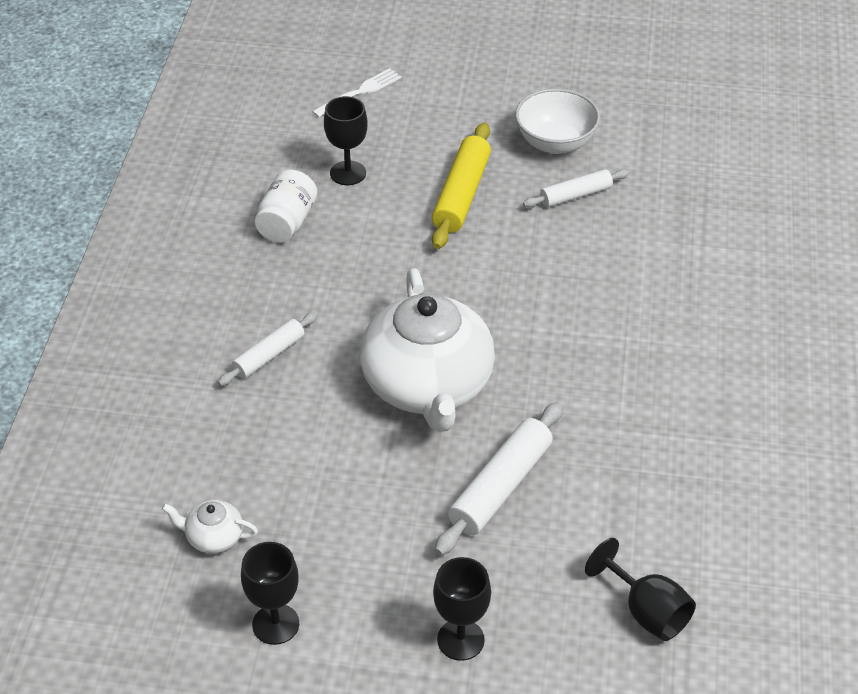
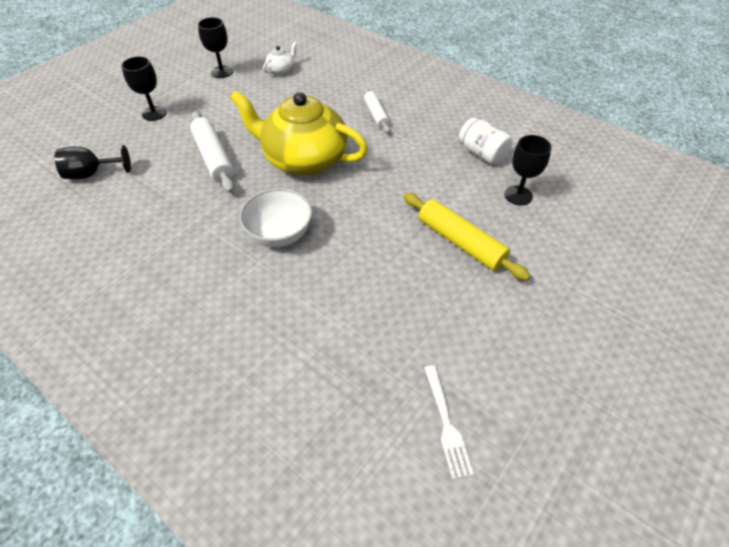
camera: 120 degrees right, 5 degrees up
white fork [312,68,401,117] -> white fork moved to [424,365,474,479]
white teapot [360,268,495,432] -> yellow teapot [230,91,368,176]
white bowl [515,88,600,154] -> white bowl moved to [239,188,312,247]
white rolling pin [523,169,629,207] -> none

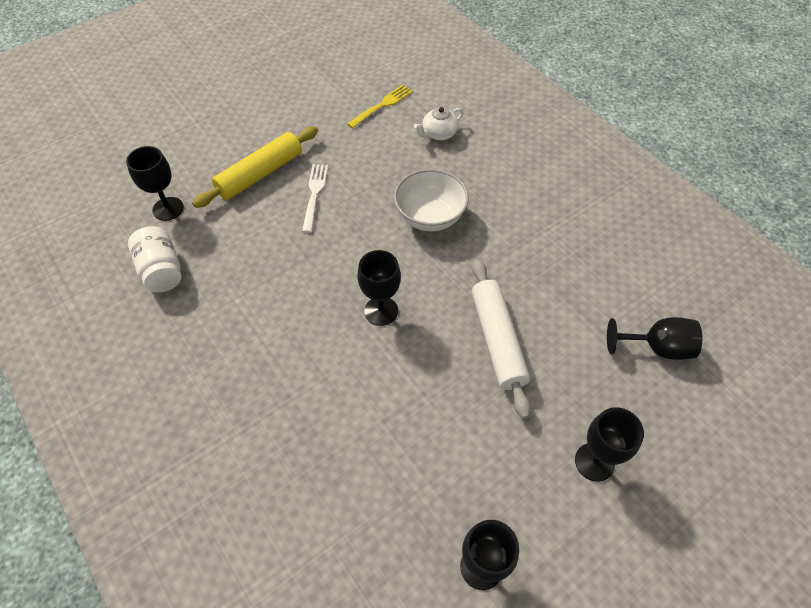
camera: 165 degrees left, 5 degrees up
yellow teapot [230,91,368,176] -> black goblet [358,250,401,326]
white teapot [263,42,297,75] -> white teapot moved to [414,107,464,140]
white rolling pin [364,87,390,133] -> none
yellow rolling pin [404,193,531,281] -> yellow rolling pin turned 75 degrees clockwise [192,126,318,208]
white fork [424,365,474,479] -> white fork moved to [302,164,328,233]
none -> yellow fork [347,85,413,128]

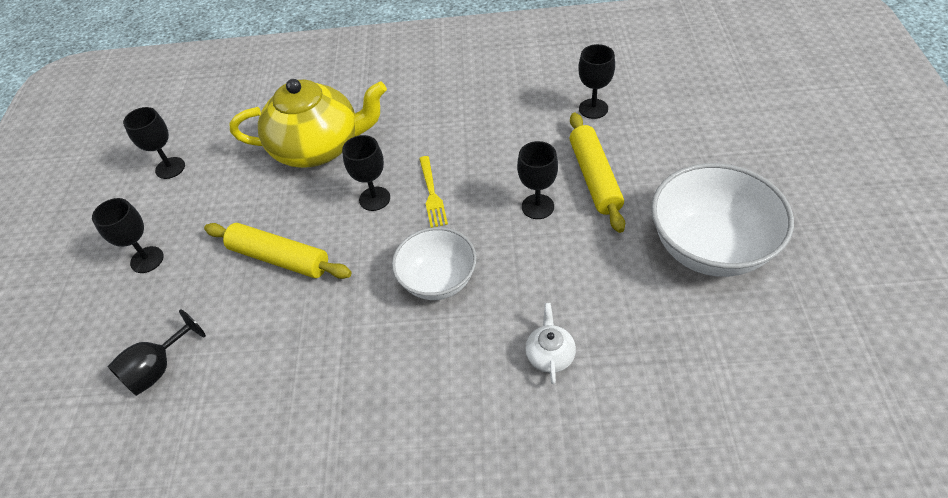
camera: 130 degrees right, 5 degrees down
white jar [128,226,181,293] -> none
white fork [302,164,328,233] -> black goblet [517,141,558,219]
yellow fork [347,85,413,128] -> yellow fork moved to [419,156,448,228]
white rolling pin [472,259,531,419] -> yellow rolling pin [204,223,352,279]
none -> yellow teapot [229,79,387,168]
none -> white bowl [651,163,794,277]

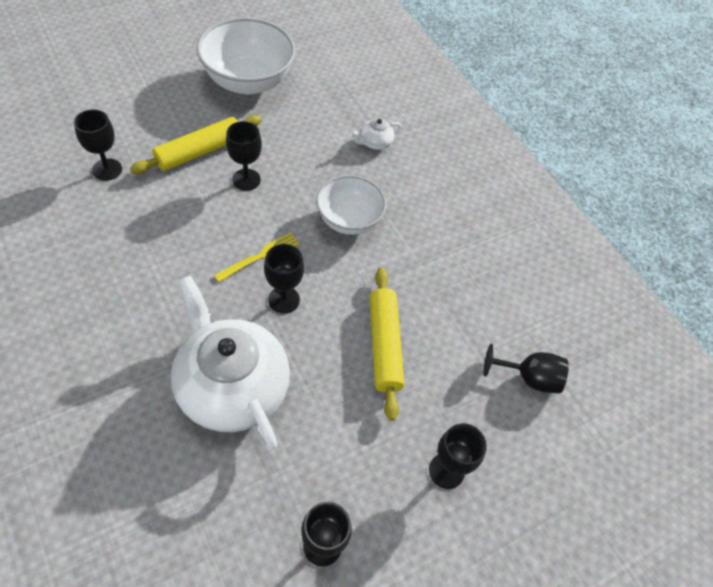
camera: 130 degrees left, 5 degrees up
yellow teapot [229,79,387,168] -> white teapot [171,275,290,451]

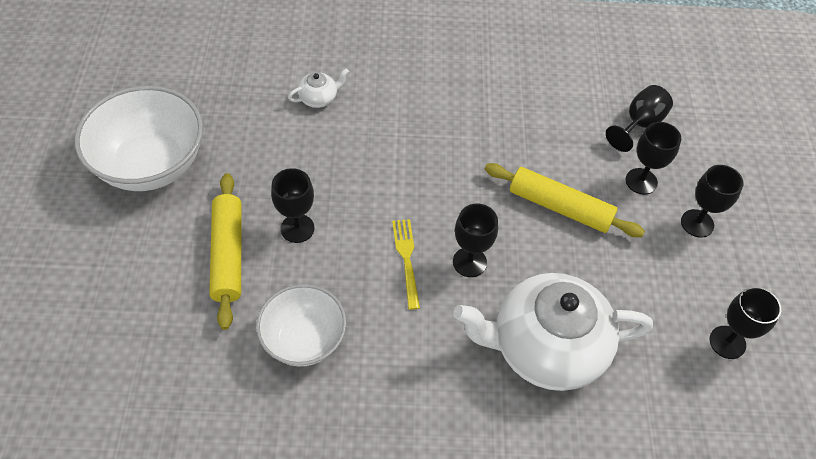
camera: 55 degrees left, 0 degrees up
black goblet [74,109,122,181] -> black goblet moved to [626,122,681,195]
white bowl [316,175,386,235] -> white bowl moved to [256,284,346,366]
white teapot [351,118,401,150] -> white teapot turned 120 degrees counterclockwise [288,68,349,108]

